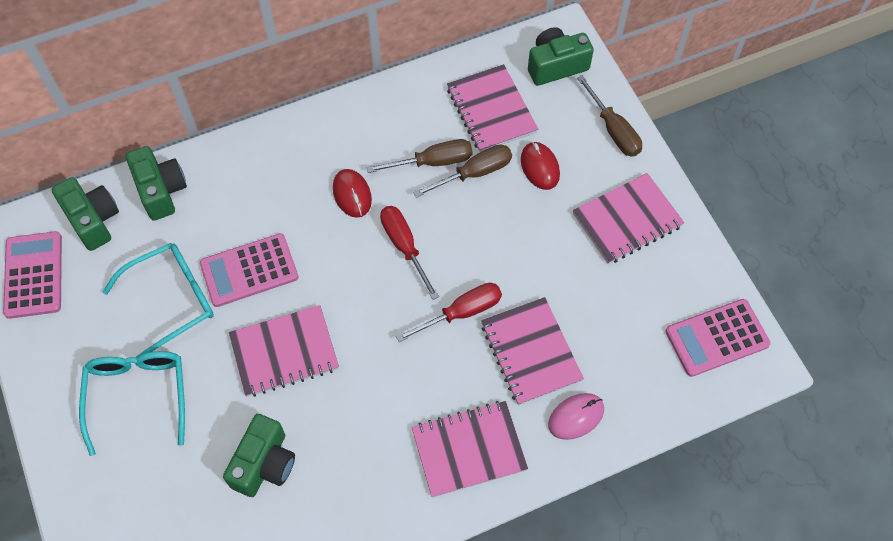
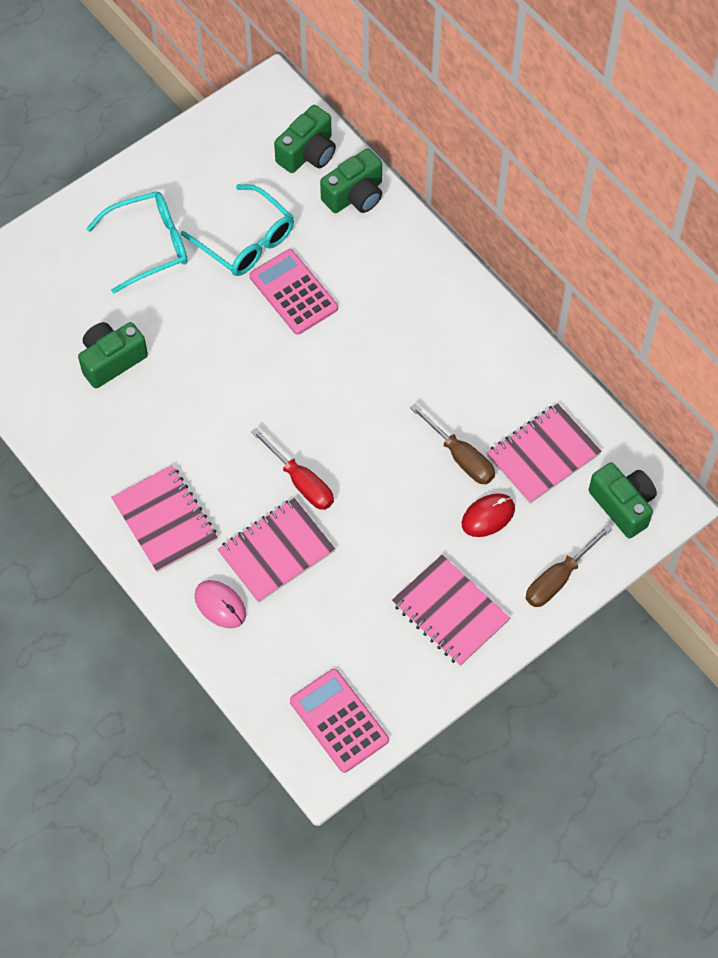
camera: 75 degrees right, 0 degrees up
pink calculator [3,231,62,319] -> none
green camera [223,414,295,497] -> green camera turned 135 degrees clockwise [78,322,148,388]
pink notebook [229,305,339,397] -> none
red mouse [333,169,372,218] -> none
brown screwdriver [367,139,472,173] -> none
red screwdriver [380,206,439,300] -> none

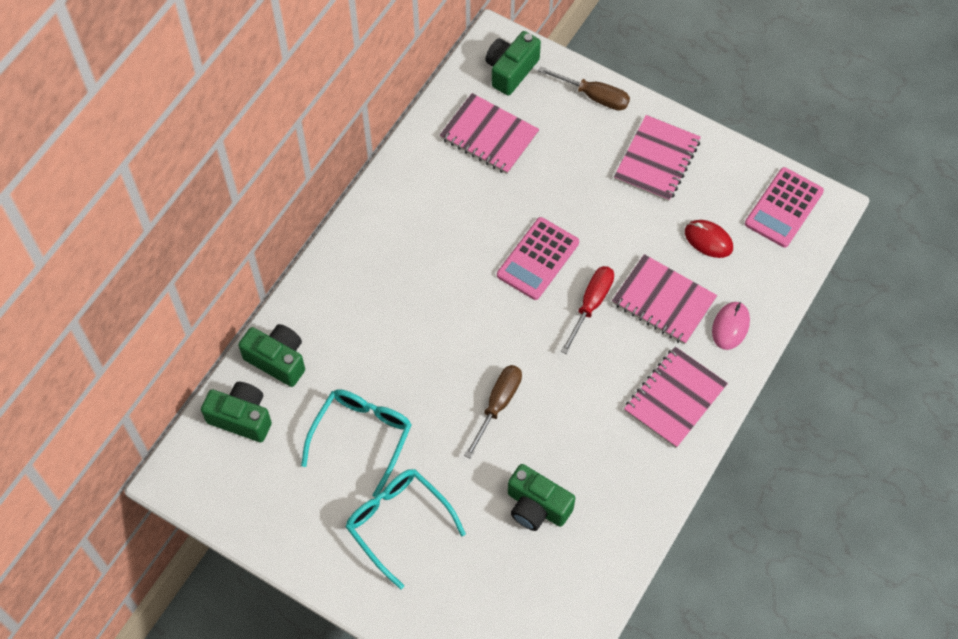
camera: 110 degrees left, 0 degrees up
pink calculator [250,249,338,335] -> pink calculator moved to [497,217,579,300]
brown screwdriver [410,404,495,484] -> brown screwdriver moved to [464,365,522,458]
red mouse [462,493,515,537] -> red mouse moved to [685,220,733,258]

